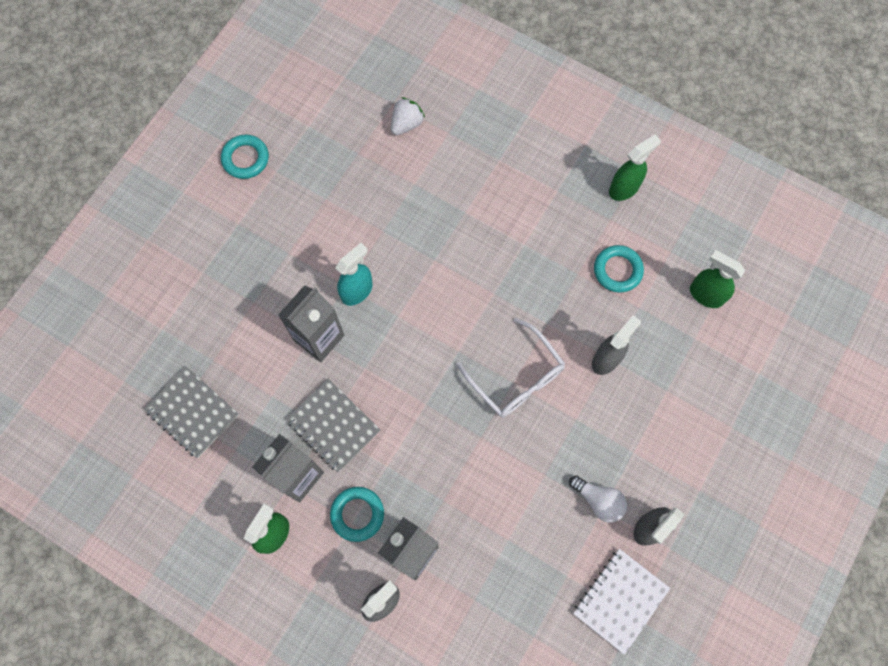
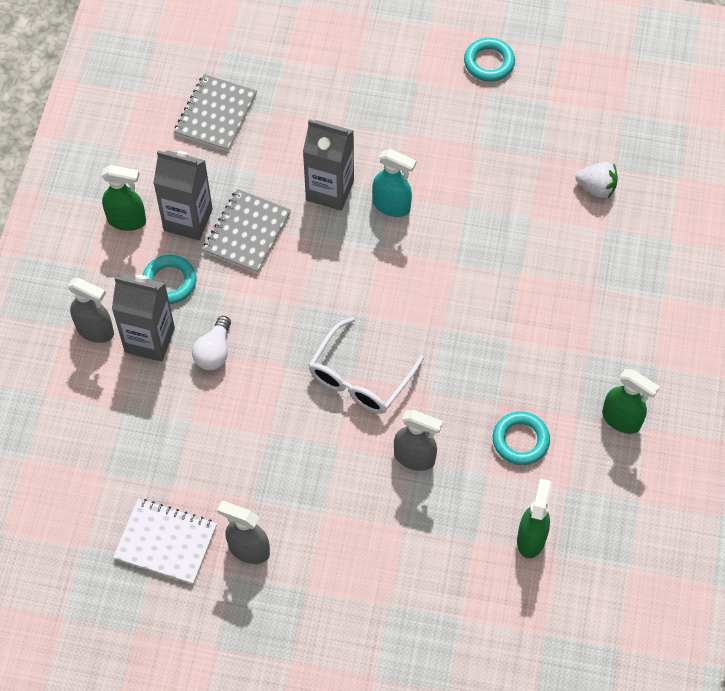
camera: 70 degrees right, 10 degrees down
white light bulb [569,475,627,523] -> white light bulb moved to [192,316,231,370]

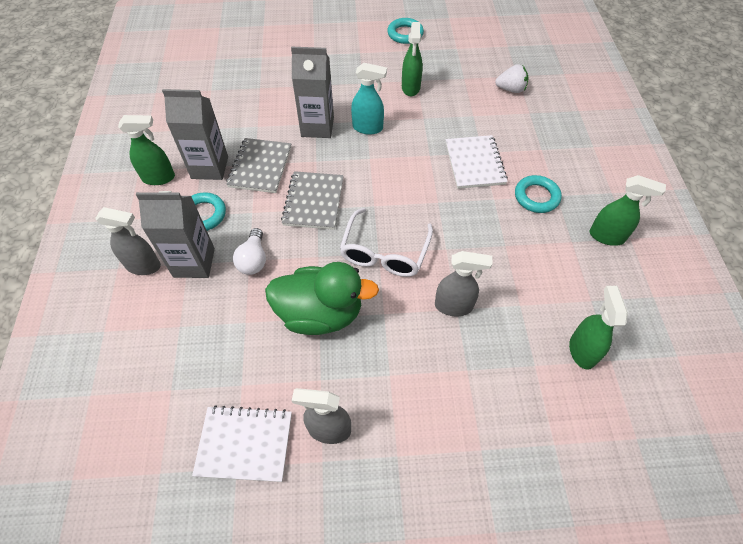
camera: 15 degrees left, 5 degrees down
grey notebook [174,74,257,151] -> grey notebook moved to [281,171,344,230]
turquoise ring [493,412,550,465] -> turquoise ring moved to [515,175,562,213]
none -> green duck [265,262,379,335]
none -> green spray bottle [402,22,423,96]
none -> white notebook [445,135,508,189]

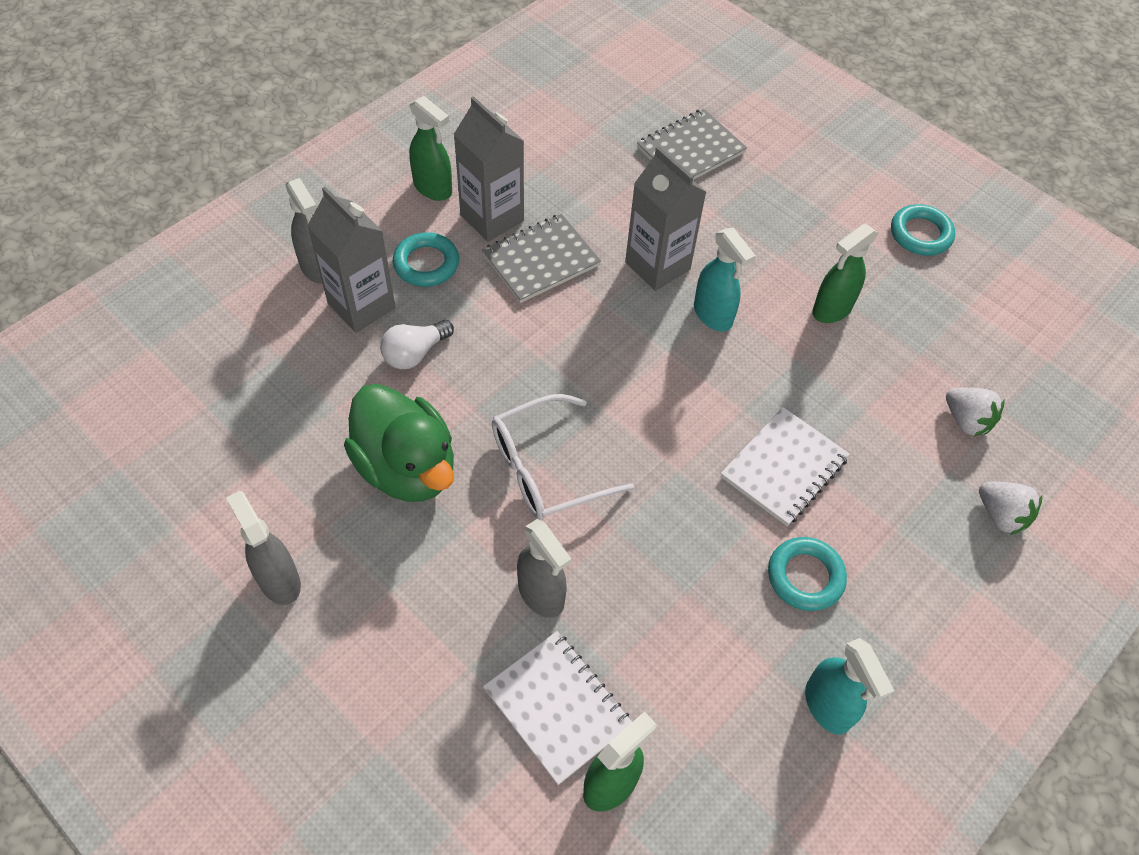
camera: 45 degrees right, 0 degrees up
white notebook [192,405,292,482] -> white notebook moved to [483,631,632,785]
grey notebook [281,171,344,230] -> grey notebook moved to [637,109,747,180]
green spray bottle [590,175,666,246] -> turquoise spray bottle [805,638,894,735]
none -> white strawberry [979,482,1042,535]

